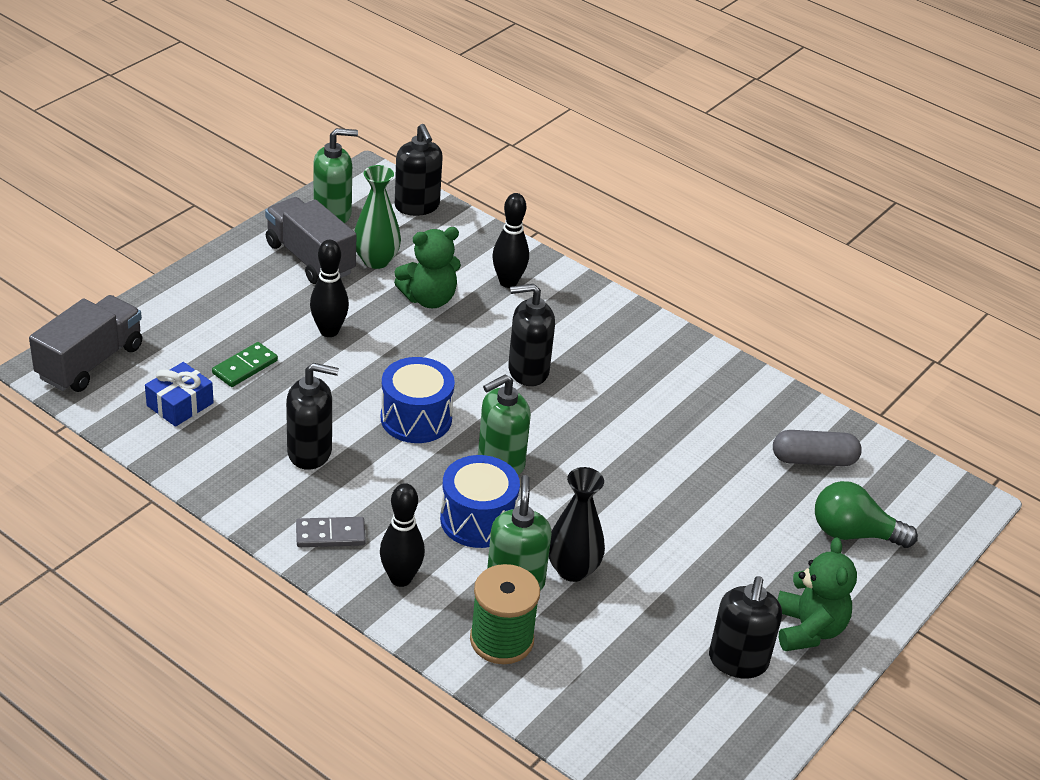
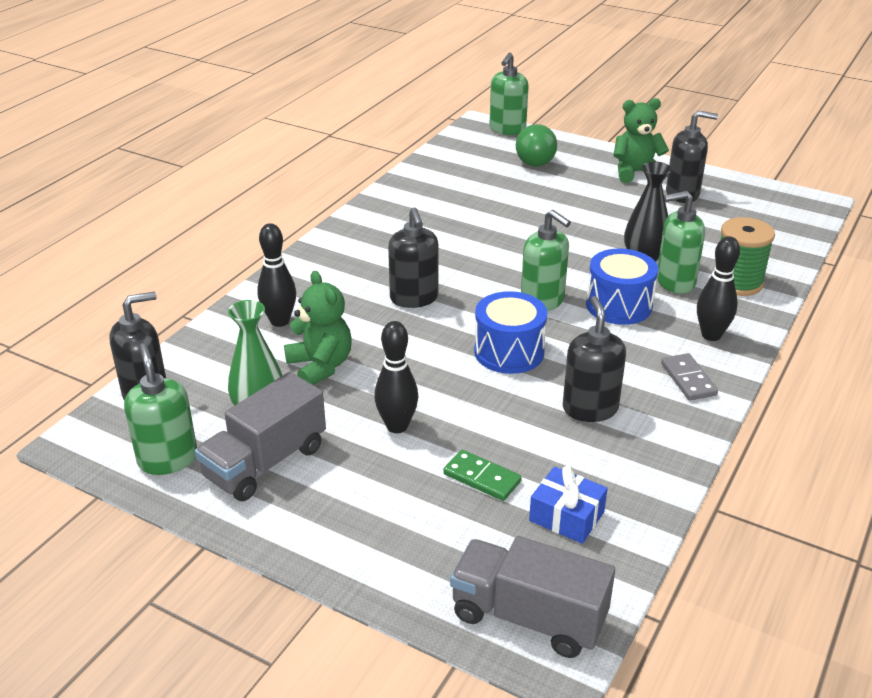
camera: 95 degrees left, 5 degrees down
grey capsule [773,430,862,466] -> none
none -> green soap dispenser [489,53,529,135]

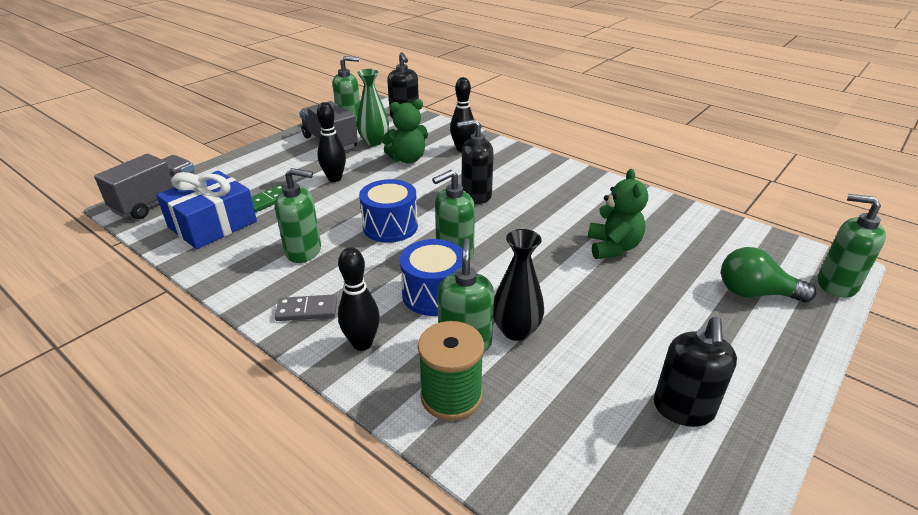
camera: 100 degrees right, 0 degrees up
blue gift [529,466,608,544] -> blue gift [156,171,257,249], size x1.74
black soap dispenser [563,296,626,422] -> green soap dispenser [275,168,321,263]
green teddy bear [613,98,669,183] -> green teddy bear moved to [588,169,648,259]

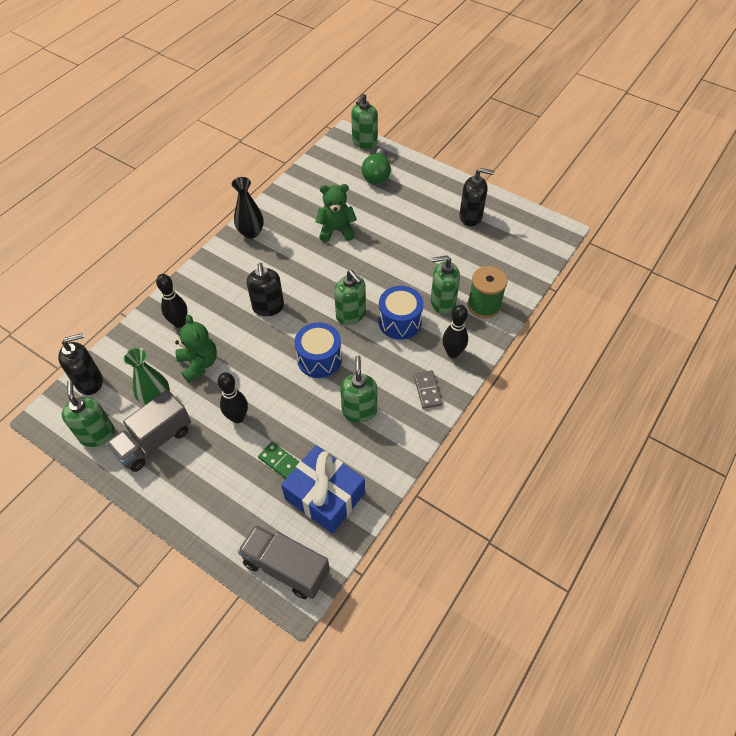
camera: 95 degrees left, 20 degrees up
black vase [493,229,544,341] -> black vase moved to [232,177,264,239]

